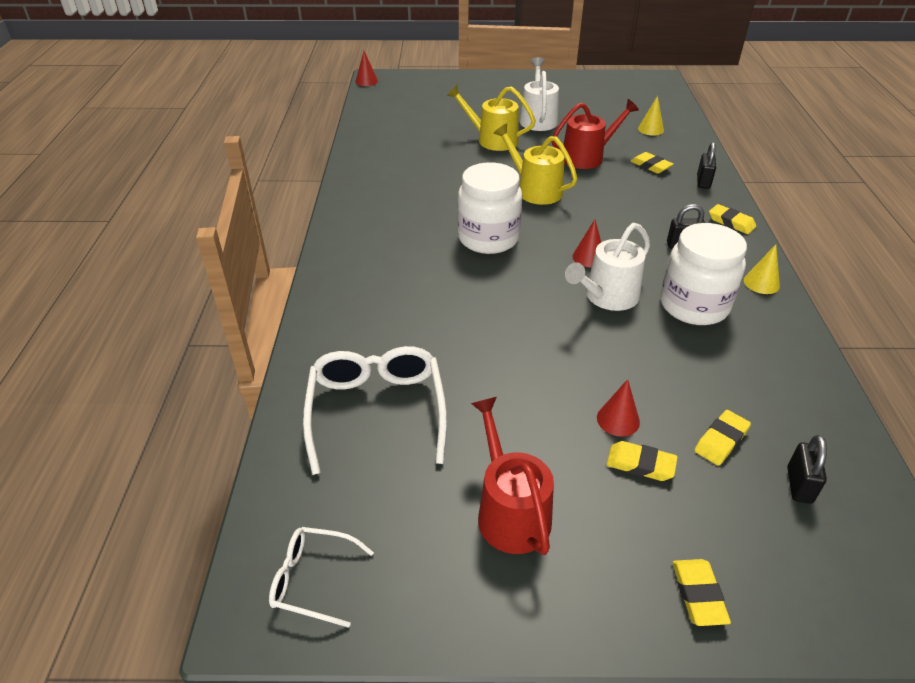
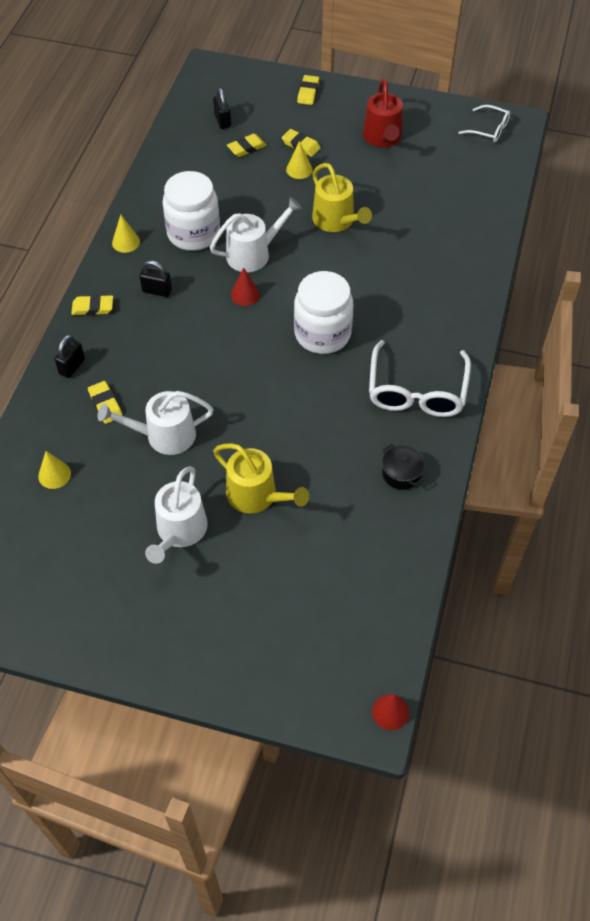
camera: 165 degrees left, 15 degrees up
white glasses [303,346,447,475] -> white glasses moved to [369,340,471,417]
yellow watering can [493,123,577,205] -> yellow watering can moved to [312,163,372,232]
red watering can [552,99,639,169] -> white watering can [98,391,213,455]
red cone [597,379,640,437] -> yellow cone [286,141,313,179]
yellow eraser [709,204,756,234] -> yellow eraser turned 60 degrees counterclockwise [71,295,113,316]
black padlock [787,435,827,504] -> black padlock turned 45 degrees counterclockwise [213,88,231,129]
none -> black pot [382,444,425,490]

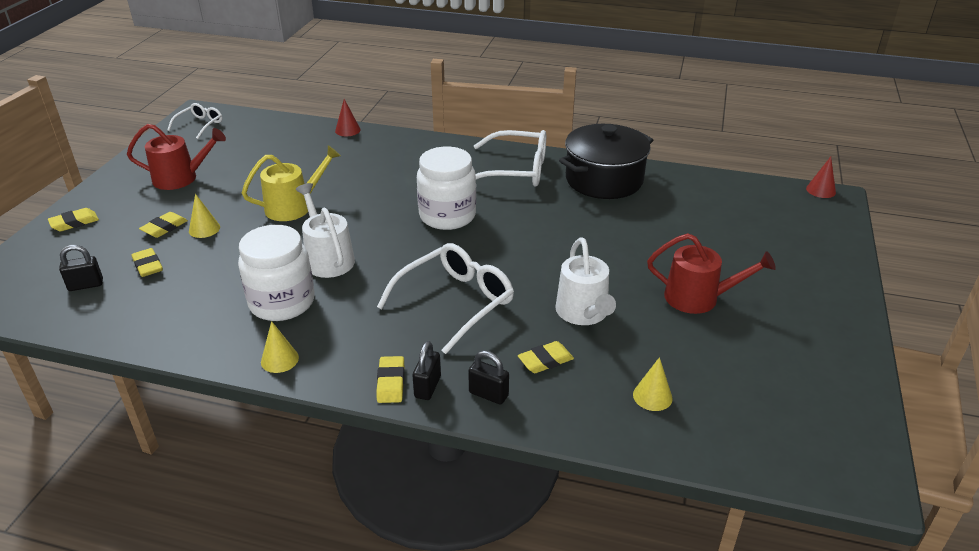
camera: 90 degrees left, 20 degrees down
black padlock [140,260,172,297] -> black padlock moved to [412,341,441,400]
white watering can [145,466,208,564] -> red watering can [647,233,776,314]
yellow watering can [213,443,309,513] -> none
red cone [231,268,260,306] -> red cone moved to [335,99,361,136]
yellow eraser [297,75,319,105] -> yellow eraser turned 45 degrees counterclockwise [48,208,99,231]
black pot [382,444,425,490] -> black pot [559,124,653,199], size x2.30
none -> white glasses [377,243,514,354]

